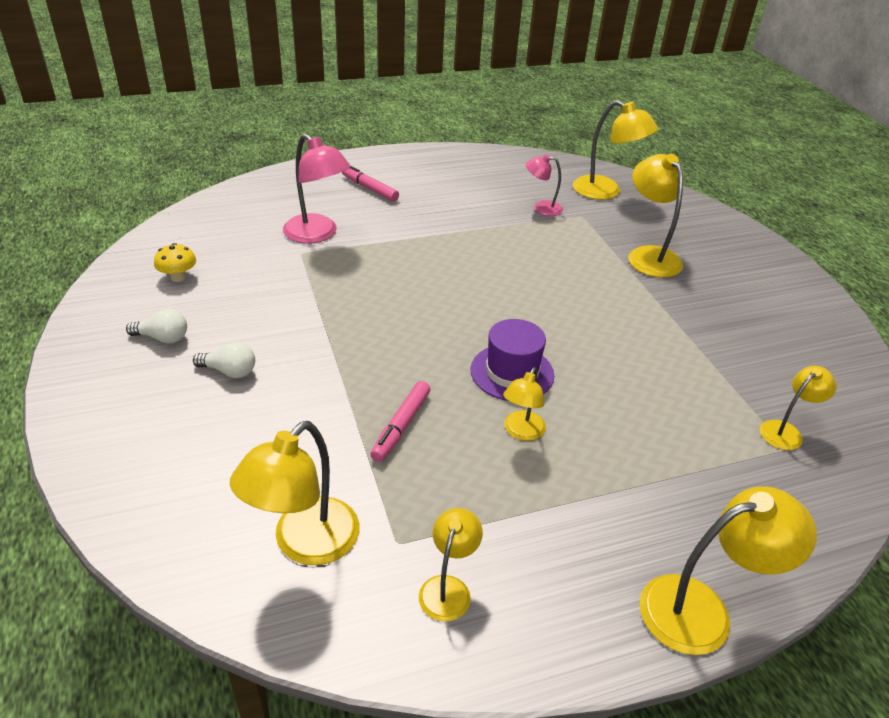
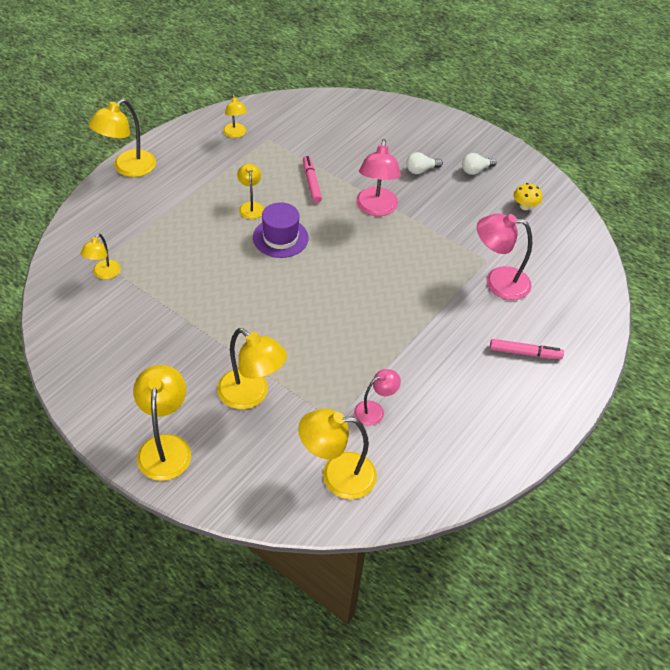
camera: 145 degrees right, 10 degrees up
yellow lamp [230,421,359,565] -> yellow lamp moved to [133,365,191,481]
none -> pink lamp [356,139,401,216]

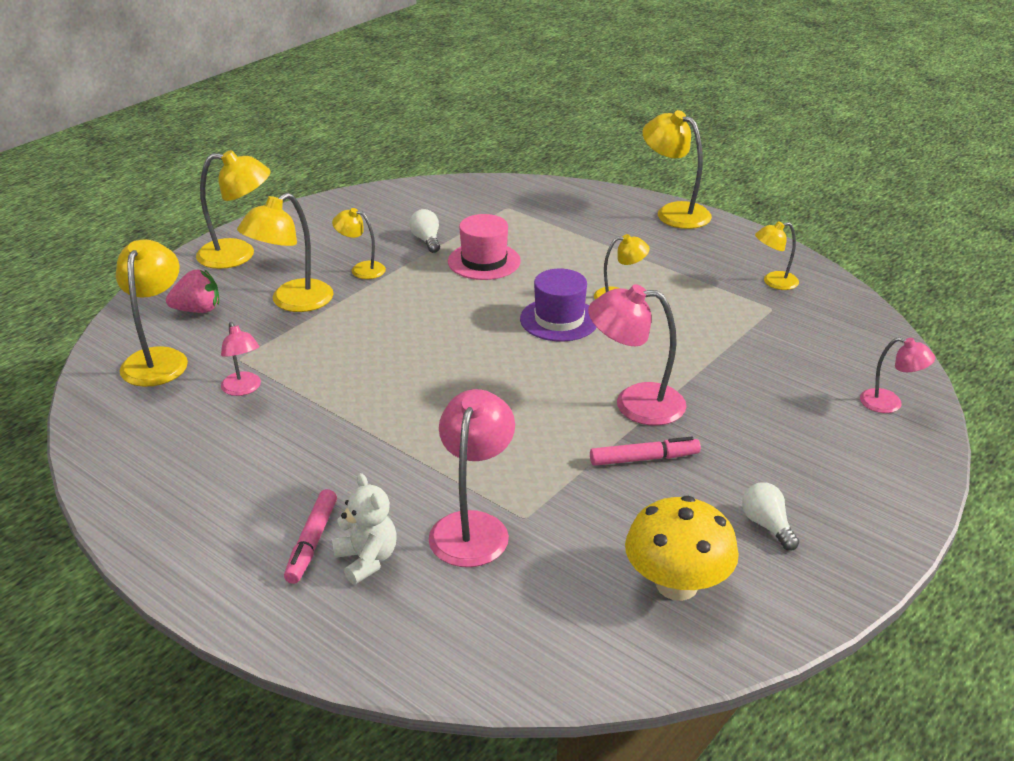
camera: 95 degrees right, 15 degrees down
yellow lamp [80,233,121,279] -> yellow lamp moved to [332,208,386,279]
pink marker [303,156,322,203] -> pink marker moved to [590,437,701,466]
white light bulb [406,152,443,174] -> white light bulb moved to [409,209,440,253]
yellow mushroom [514,183,542,210] -> yellow mushroom [625,496,739,601], size x1.92
none -> pink strawberry [166,269,219,313]
none -> white teddy bear [332,473,396,584]
none -> pink hat [448,214,521,280]
none -> pink lamp [860,337,935,413]

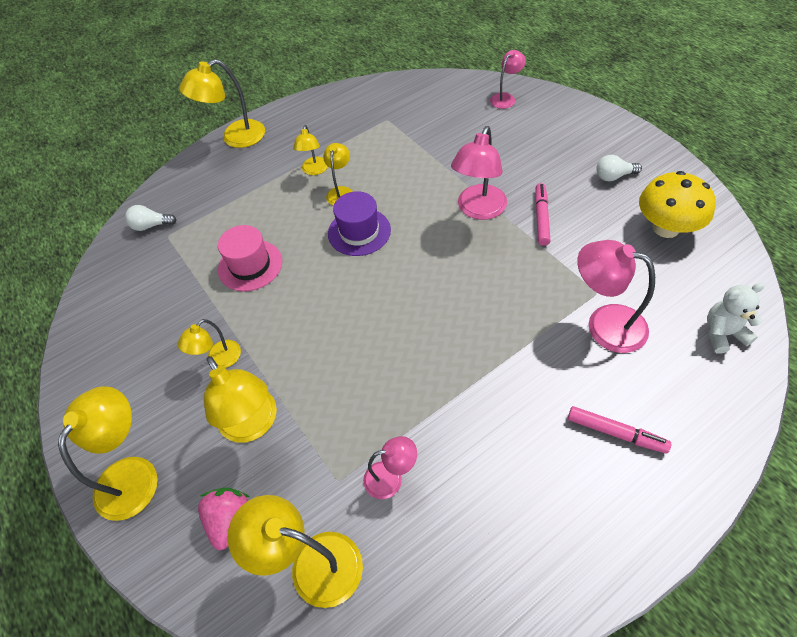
camera: 70 degrees left, 20 degrees up
white teddy bear [332,473,396,584] -> white teddy bear moved to [707,283,764,354]
white light bulb [409,209,440,253] -> white light bulb moved to [125,205,176,231]
yellow lamp [755,221,799,290] -> yellow lamp moved to [293,125,328,175]

